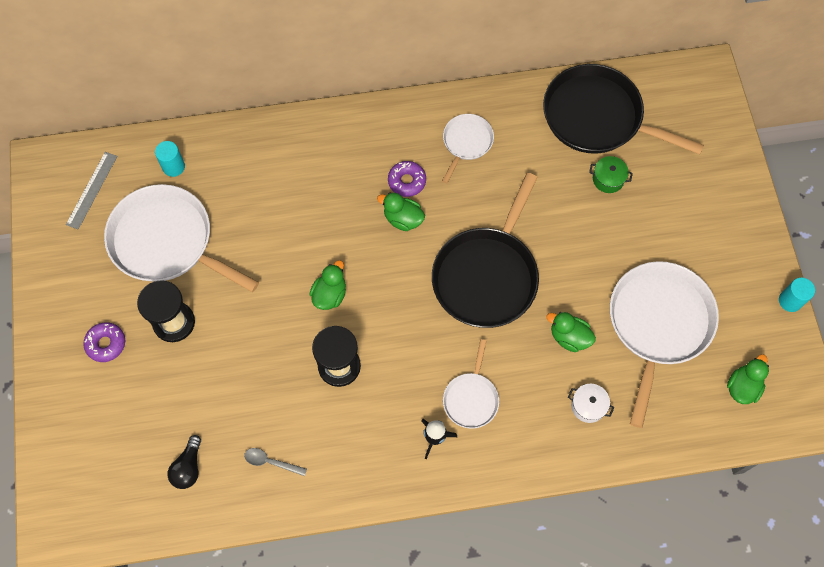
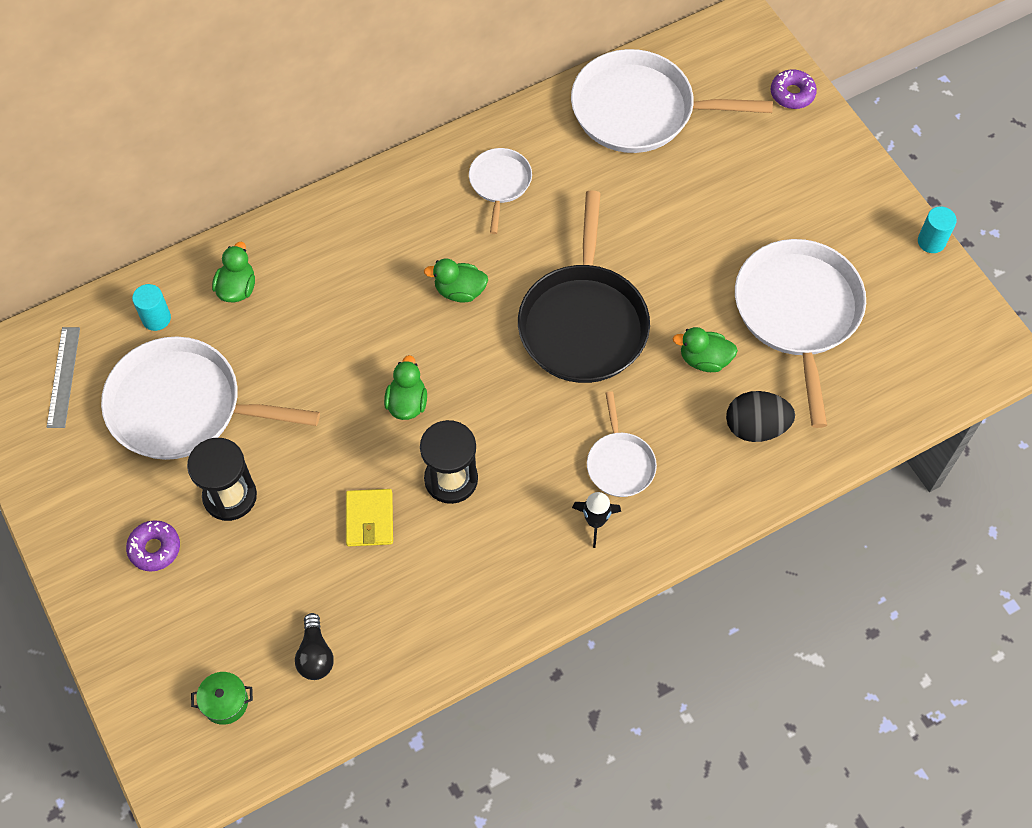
camera: 20 degrees left, 5 degrees down
grey spoon [244,448,307,476] -> none
purple donut [388,161,426,197] -> purple donut moved to [771,69,817,109]
black pan [543,64,704,154] -> white pan [571,49,773,153]
white pot [568,384,615,423] -> black egg [726,391,795,442]
green pot [589,156,633,193] -> green pot moved to [191,672,253,725]
green duck [727,354,769,404] -> green duck moved to [212,242,255,302]
none -> yellow wallet [346,489,393,546]

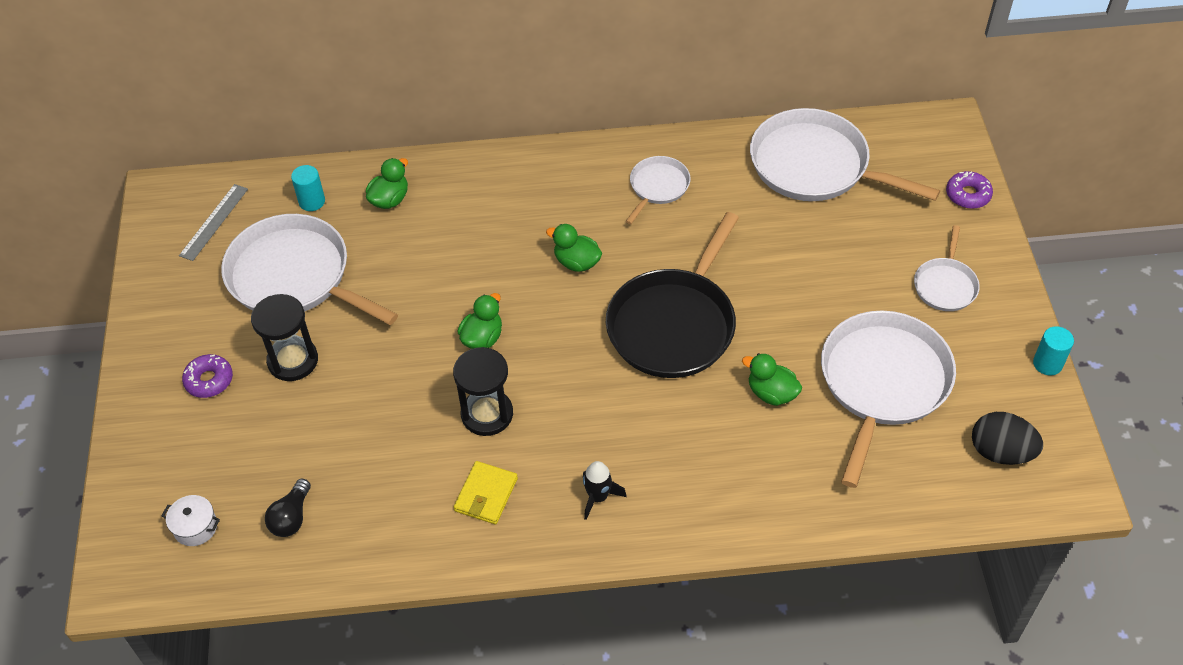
camera: 25 degrees right, 10 degrees down
green pot [191,672,253,725] -> white pot [161,495,220,546]
yellow wallet [346,489,393,546] -> yellow wallet moved to [454,461,518,525]
white pan [587,391,657,497] -> white pan moved to [914,225,980,311]
black egg [726,391,795,442] -> black egg moved to [972,412,1043,465]

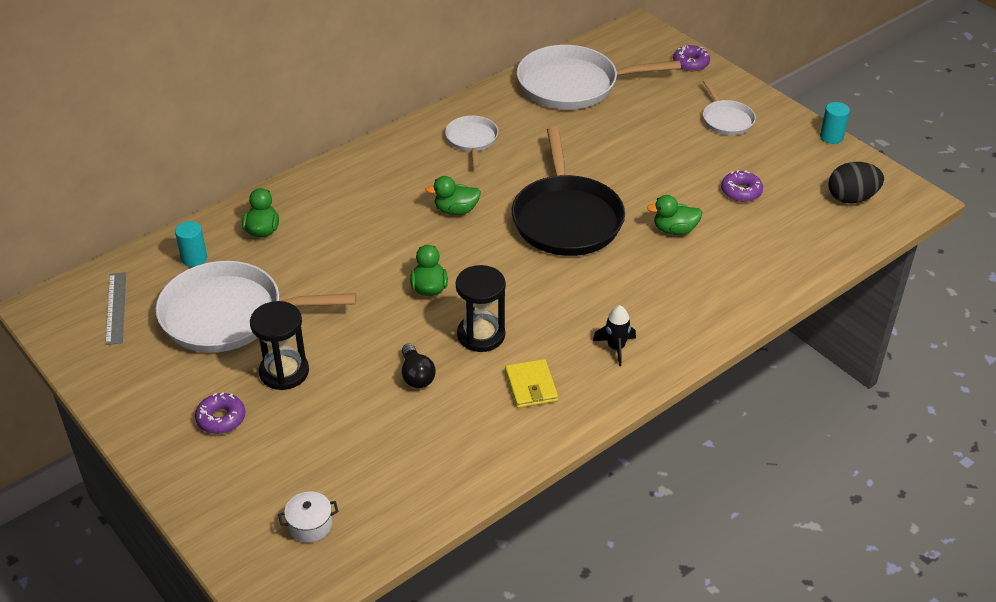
camera: 35 degrees left, 10 degrees down
black light bulb [265,479,311,537] -> black light bulb moved to [402,343,436,388]
white pan [821,311,956,488] -> purple donut [721,170,763,202]

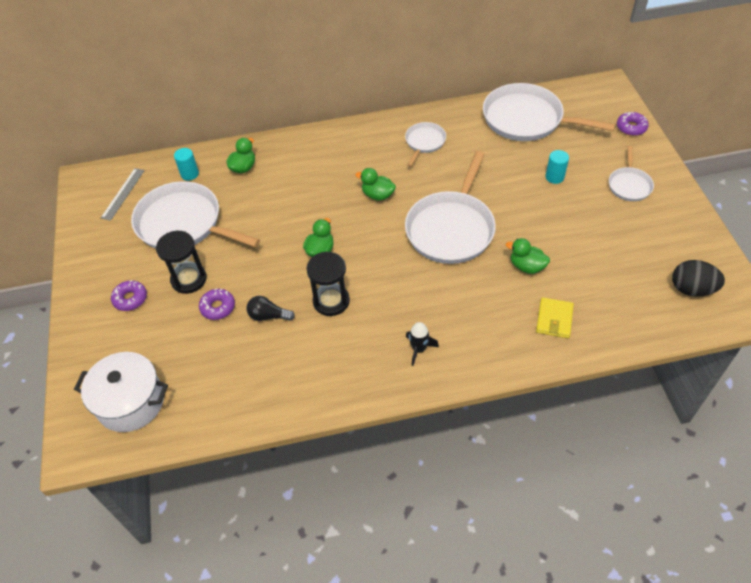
camera: 30 degrees right, 10 degrees up
white pot [278,492,339,543] -> white pot [74,352,168,432], size x2.12
black light bulb [402,343,436,388] -> black light bulb turned 90 degrees clockwise [246,296,295,321]
yellow wallet [505,359,558,408] -> yellow wallet moved to [536,297,574,338]
black pan [512,126,625,256] -> white pan [405,151,496,264]
purple donut [721,170,763,202] -> purple donut moved to [199,288,235,320]
turquoise cylinder [820,102,850,144] -> turquoise cylinder moved to [545,150,569,184]

